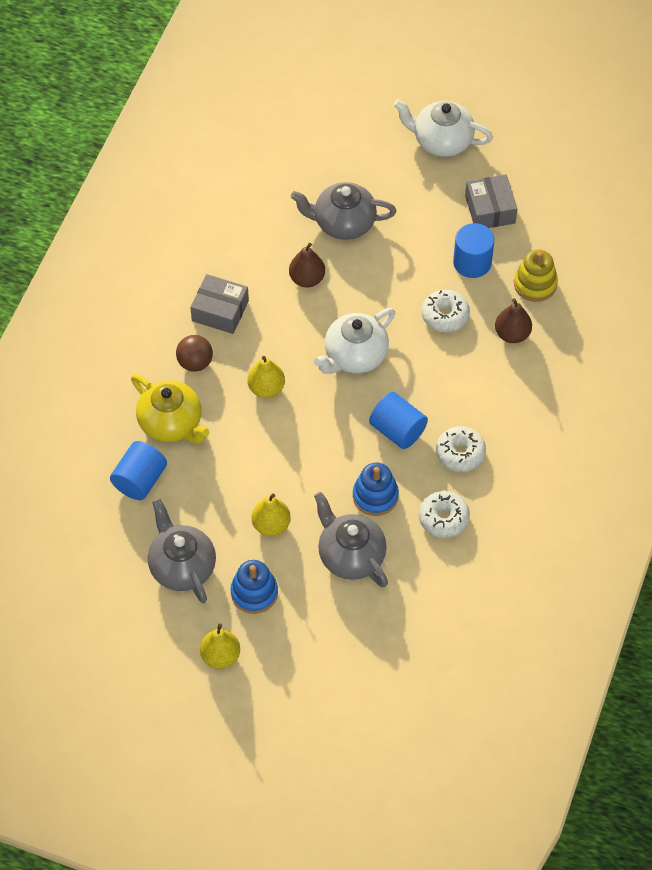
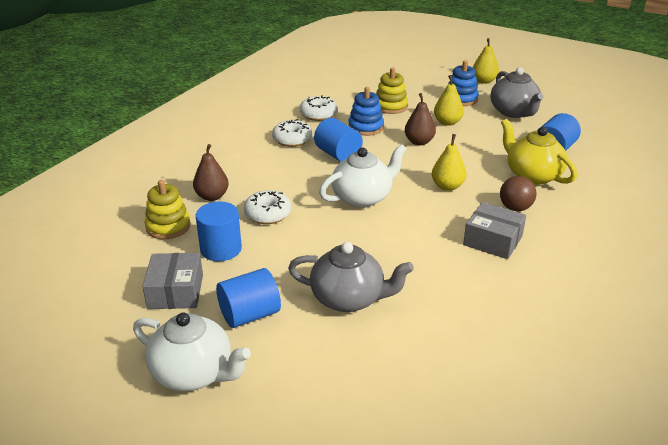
camera: 170 degrees left, 25 degrees down
brown pear [289,243,325,288] -> brown pear moved to [405,93,436,145]
grey teapot [314,492,388,587] -> yellow stacking toy [376,67,408,114]
none -> blue cylinder [216,268,281,328]

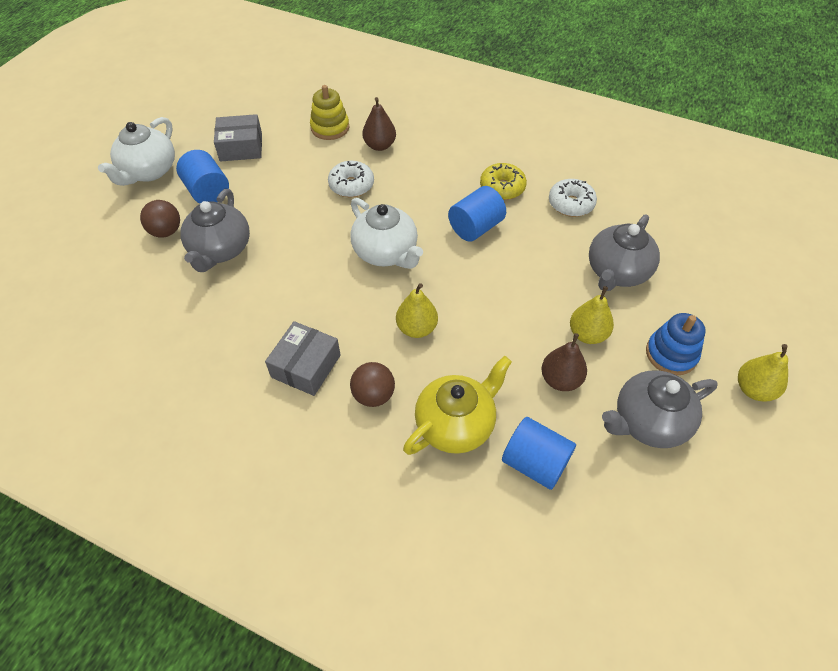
camera: 85 degrees right, 20 degrees up
blue cylinder [196,201,242,261] -> none
white donut [272,119,312,147] -> yellow donut [480,163,527,200]
blue stacking toy [348,87,384,136] -> none
yellow stacking toy [376,67,408,114] -> grey teapot [589,214,660,291]
brown pear [405,93,436,145] -> brown pear moved to [541,333,587,391]
none -> brown ball [140,200,180,237]

